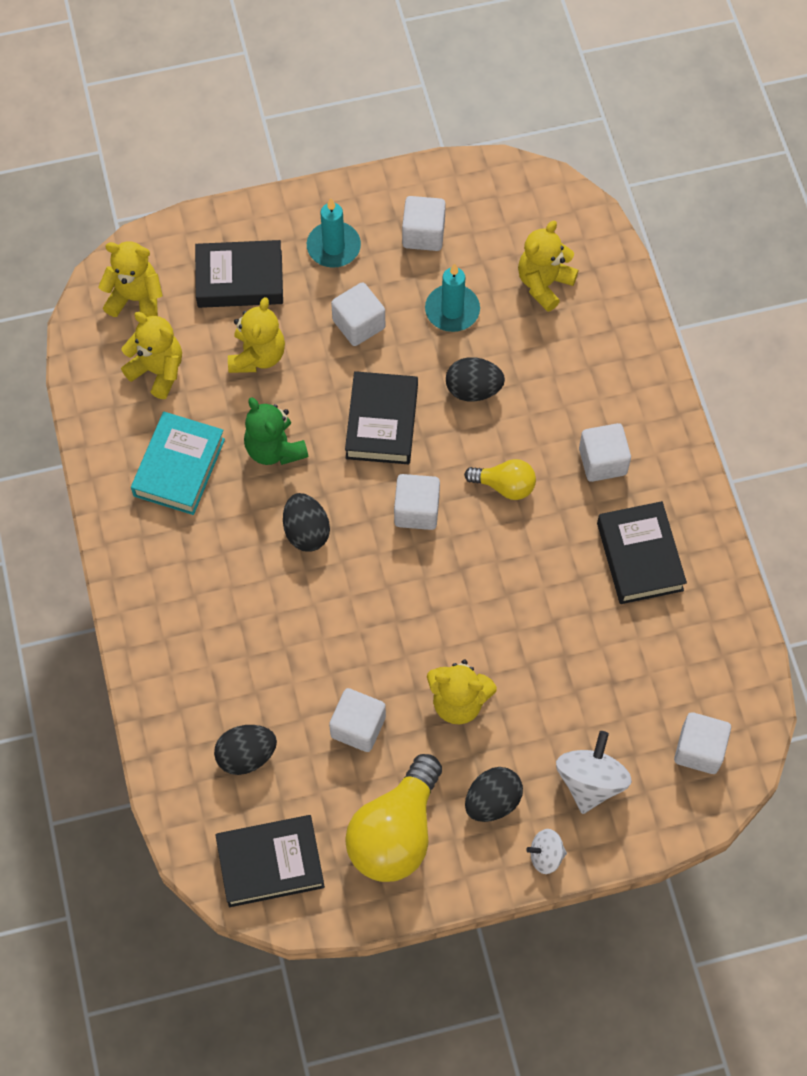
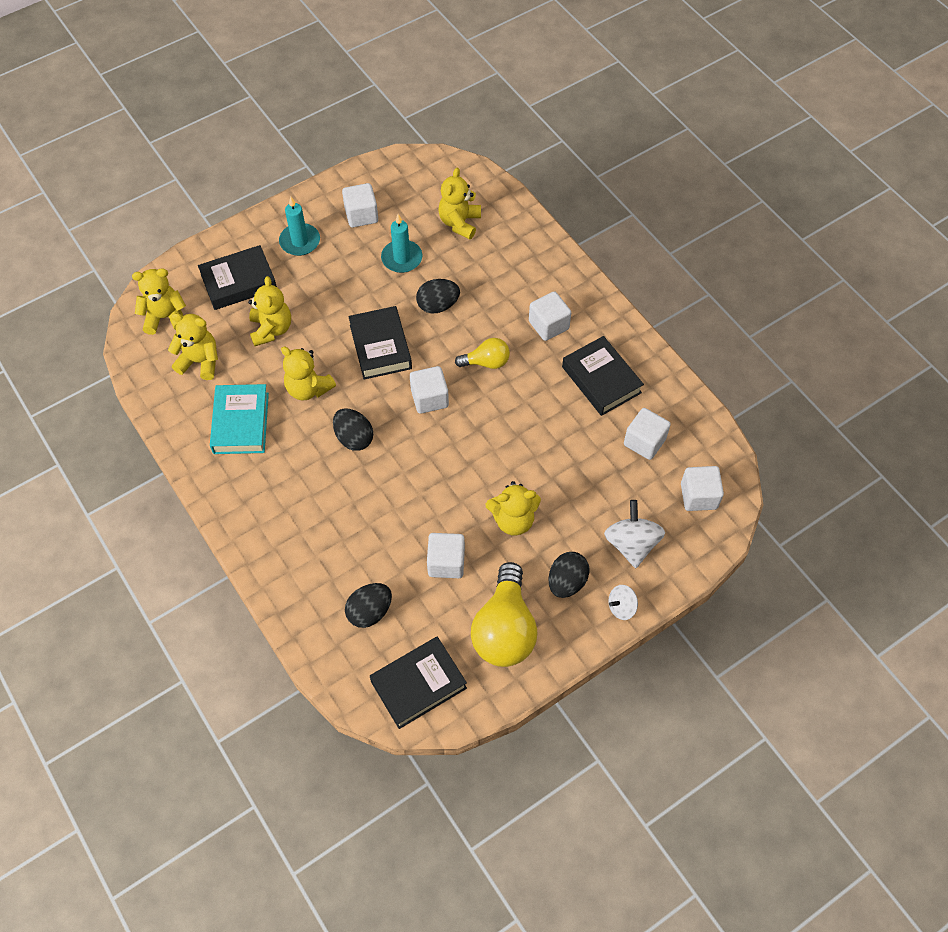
camera: 20 degrees left, 5 degrees down
green teddy bear [244,397,308,465] -> yellow teddy bear [281,347,336,401]
white cube [331,282,385,346] -> white cube moved to [624,408,671,460]

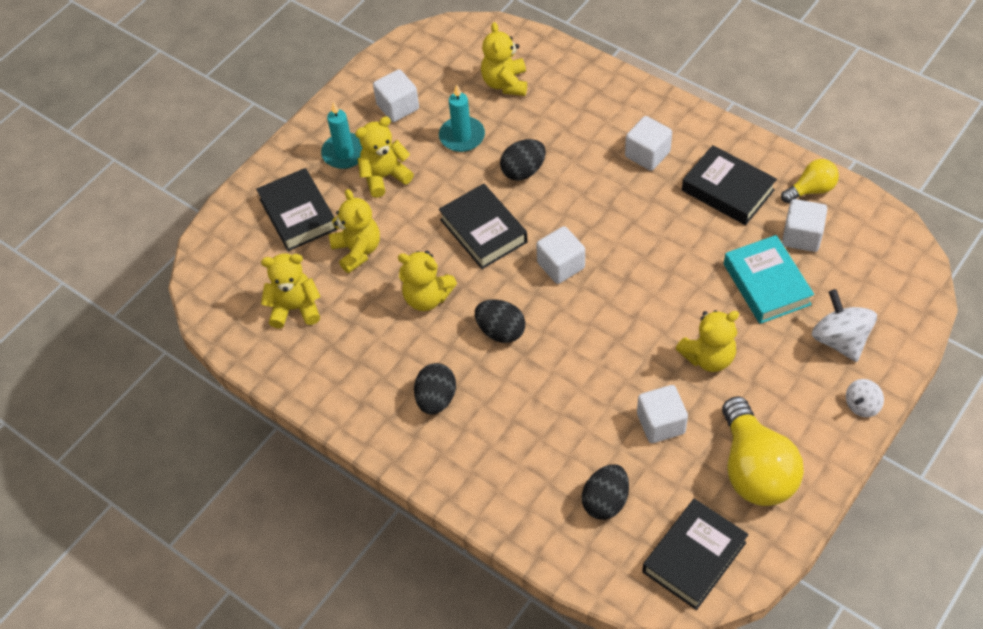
camera: 15 degrees left, 5 degrees down
yellow teddy bear [132,268,186,335] -> yellow teddy bear moved to [355,116,414,198]
black book [198,245,277,310] -> black book turned 75 degrees counterclockwise [256,168,337,251]
turquoise book [210,384,269,454] -> turquoise book moved to [724,235,814,324]
yellow light bulb [455,338,510,369] -> yellow light bulb moved to [781,159,839,203]
black egg [548,552,590,598] -> black egg moved to [414,363,456,415]
white cube [681,466,724,511] -> none

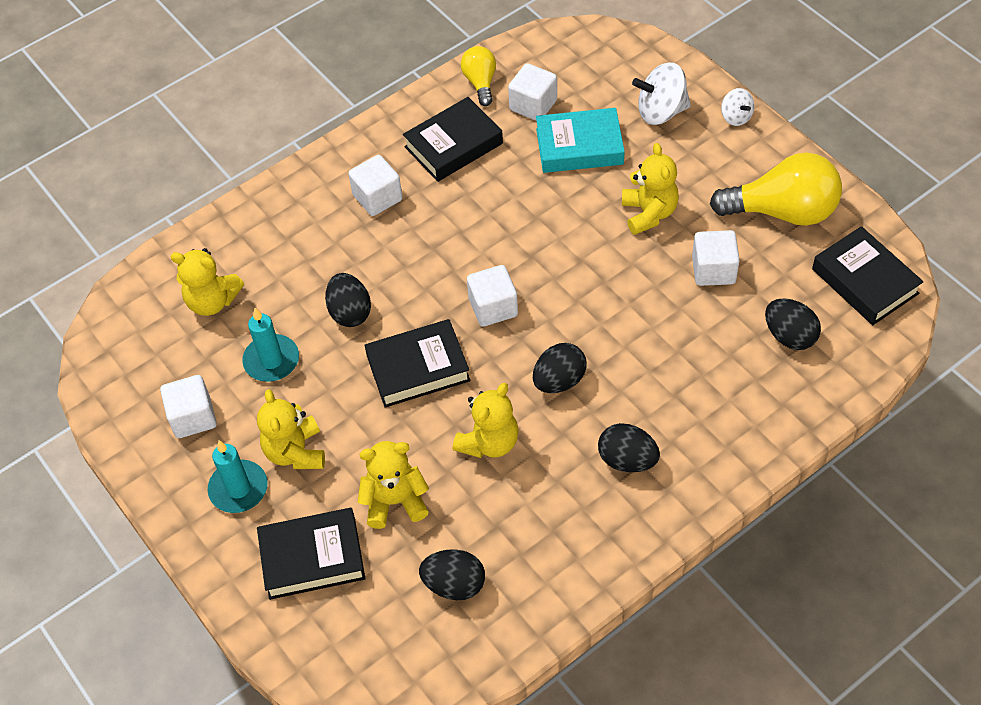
camera: 75 degrees left, 0 degrees up
yellow teddy bear [261,253,321,329] -> black egg [419,549,485,600]

